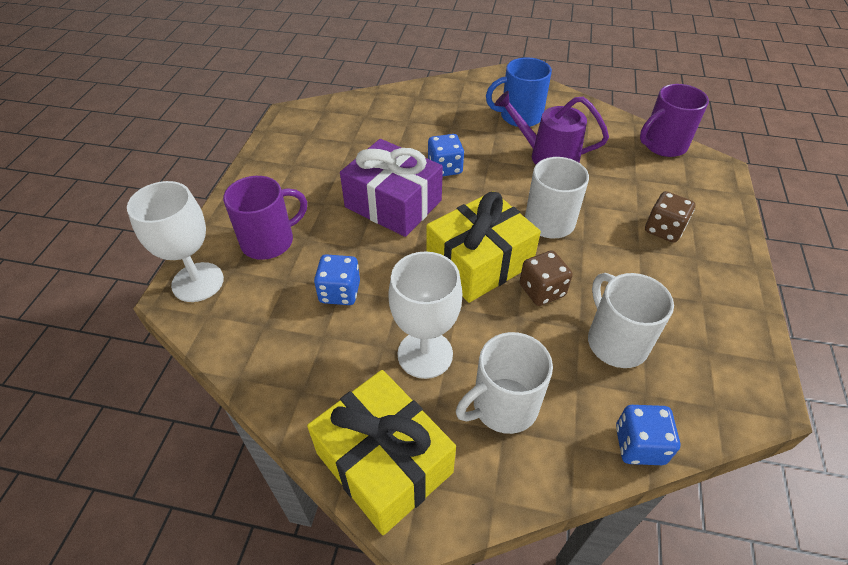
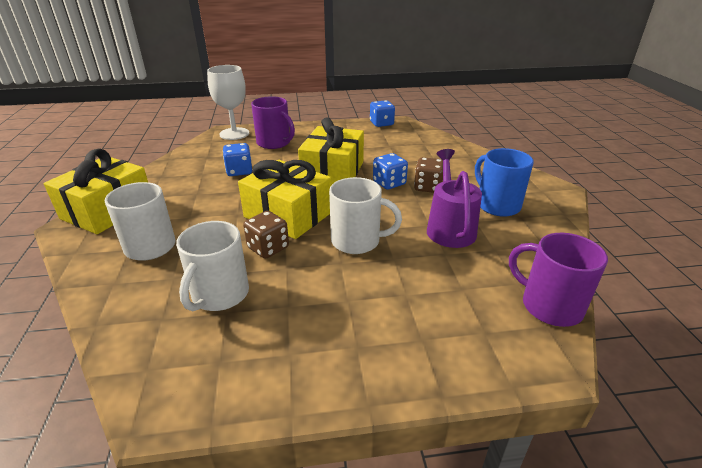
camera: 70 degrees right, 15 degrees down
purple gift [340,139,443,237] -> yellow gift [298,117,364,185]
white goblet [388,251,462,379] -> none
white mug [588,273,674,368] -> white mug turned 150 degrees clockwise [176,221,249,311]
blue dice [616,405,680,465] -> blue dice moved to [370,100,395,127]
brown dice [645,191,695,243] -> brown dice moved to [414,157,443,193]

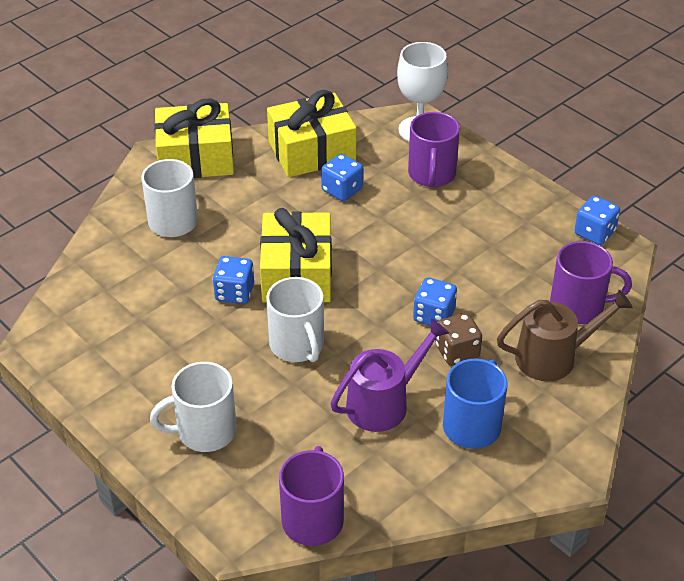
camera: 55 degrees right, 10 degrees up
white mug [176,221,249,311] -> white mug moved to [150,362,237,452]
brown dice [243,211,289,259] -> blue dice [213,256,254,304]
yellow gift [298,117,364,185] -> yellow gift moved to [267,90,356,177]
none -> brown watering can [497,290,633,381]
none -> purple mug [550,241,632,324]

